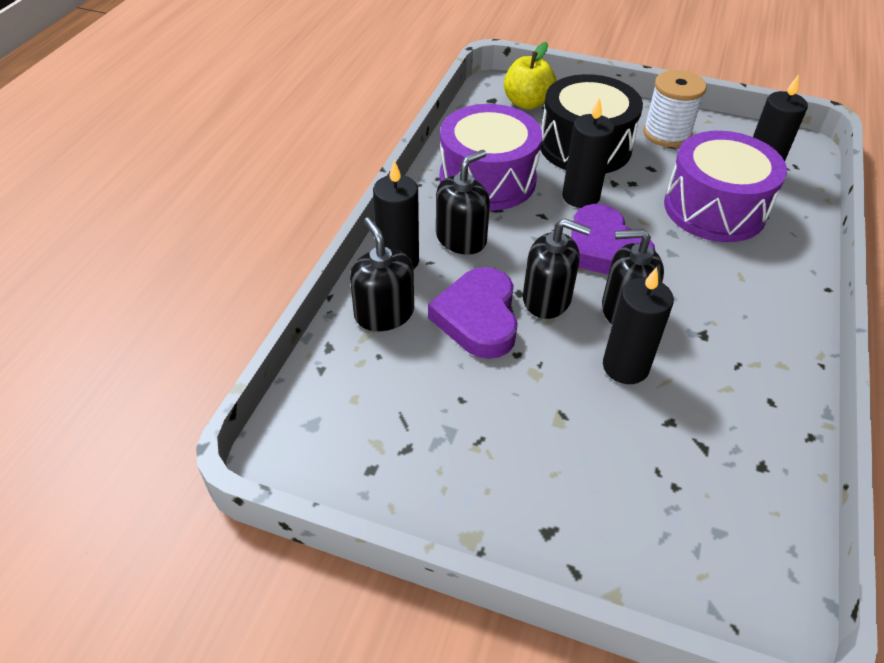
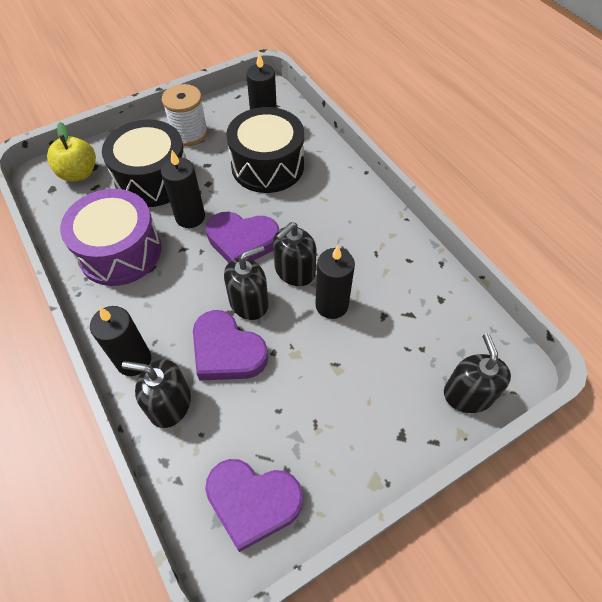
camera: 50 degrees left, 10 degrees up
black soap dispenser [436,150,490,255] -> black soap dispenser moved to [444,333,511,413]
purple drum [664,131,787,242] -> black drum [226,107,304,193]
none -> purple heart [205,459,303,552]

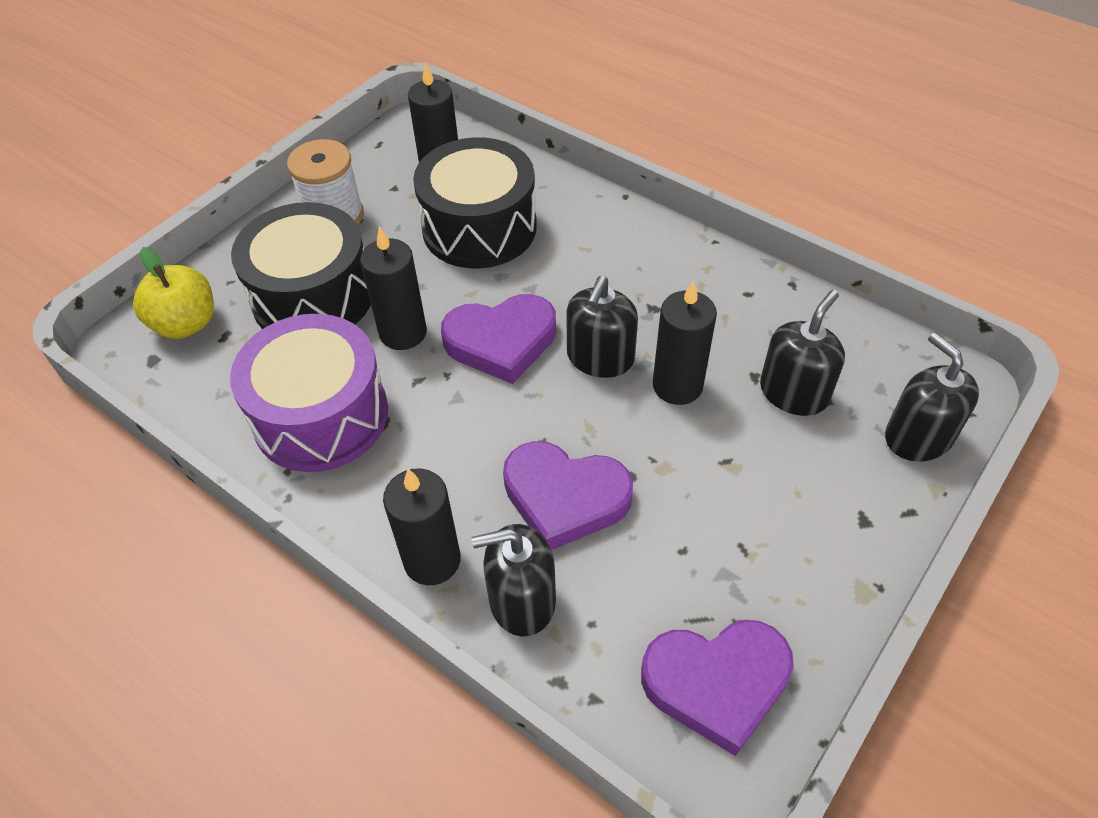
camera: 20 degrees left, 5 degrees down
black soap dispenser [224,245,269,320] -> black soap dispenser moved to [760,290,845,416]

